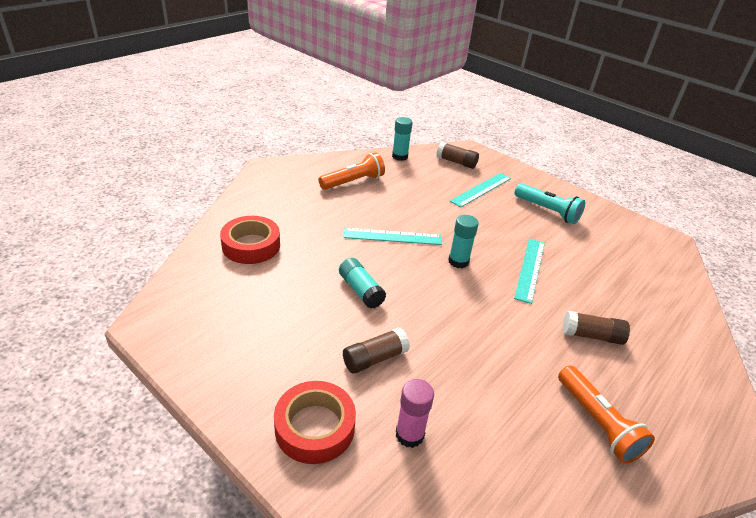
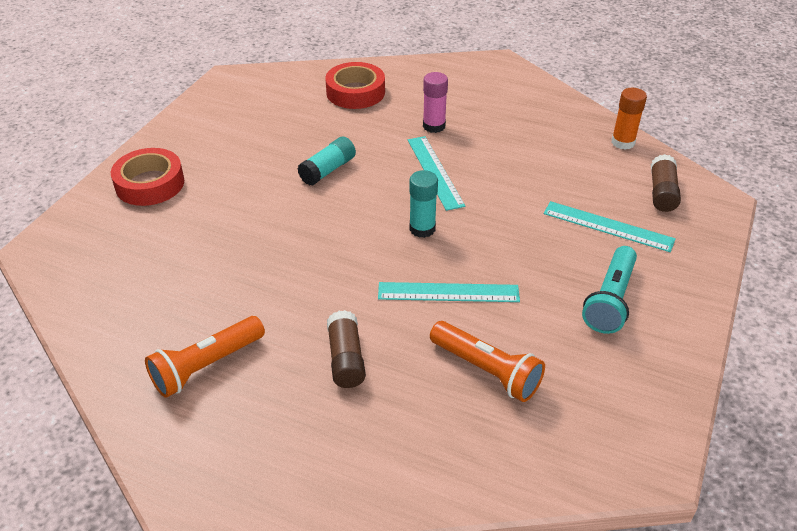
camera: 75 degrees right, 5 degrees up
orange flashlight [319,152,385,190] -> orange flashlight moved to [430,321,545,402]
brown glue stick [343,328,410,374] -> none
turquoise glue stick [392,117,413,161] -> orange glue stick [611,88,647,150]
pink glue stick [396,379,434,448] -> pink glue stick moved to [423,72,448,133]

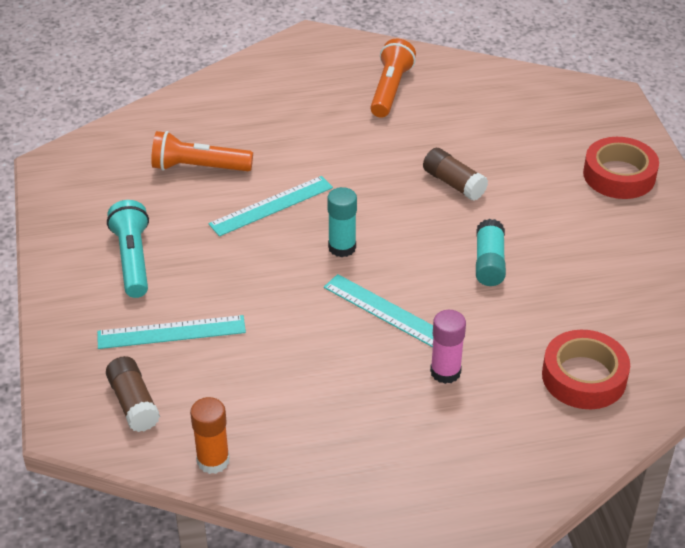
camera: 145 degrees right, 0 degrees up
brown glue stick [327,310,366,388] -> brown glue stick moved to [423,148,488,201]

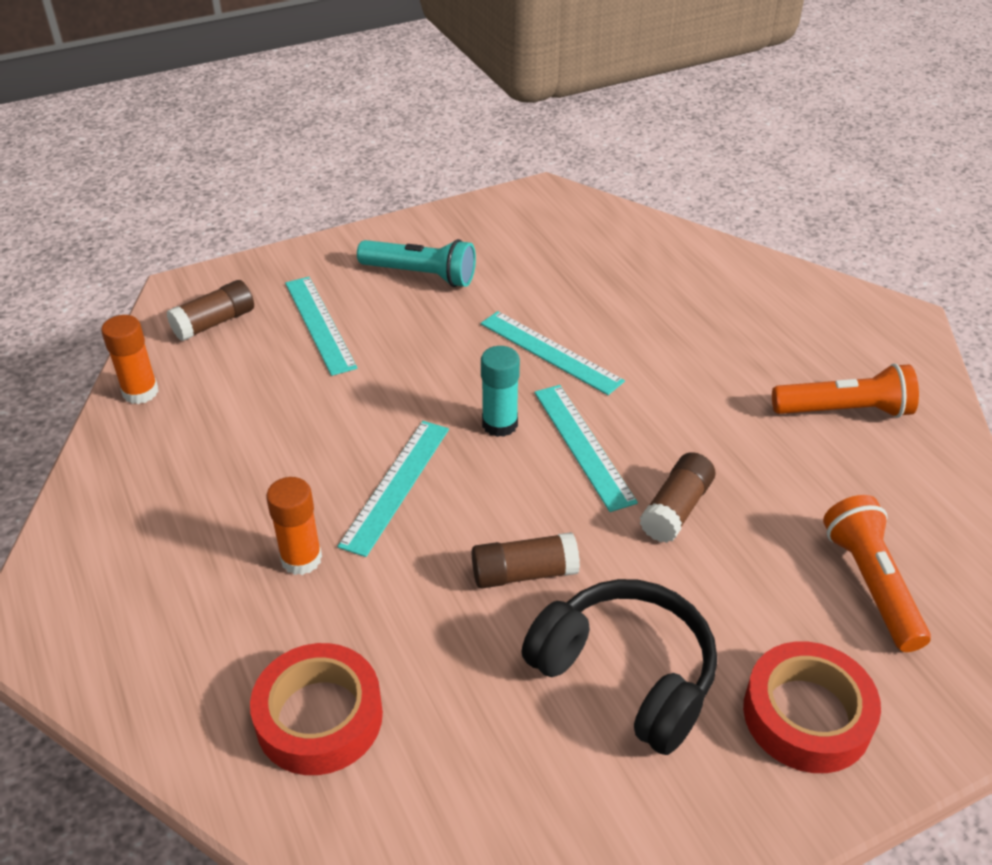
camera: 75 degrees right, 0 degrees up
turquoise flashlight [107,200,149,298] -> turquoise flashlight turned 45 degrees clockwise [357,239,476,287]
orange flashlight [151,131,253,171] -> orange flashlight moved to [823,495,931,652]
pink glue stick [430,310,466,384] -> orange glue stick [266,477,322,575]
turquoise glue stick [476,219,506,286] -> brown glue stick [472,532,580,589]
none -> black headphones [522,579,717,755]
none -> turquoise ruler [534,385,638,512]

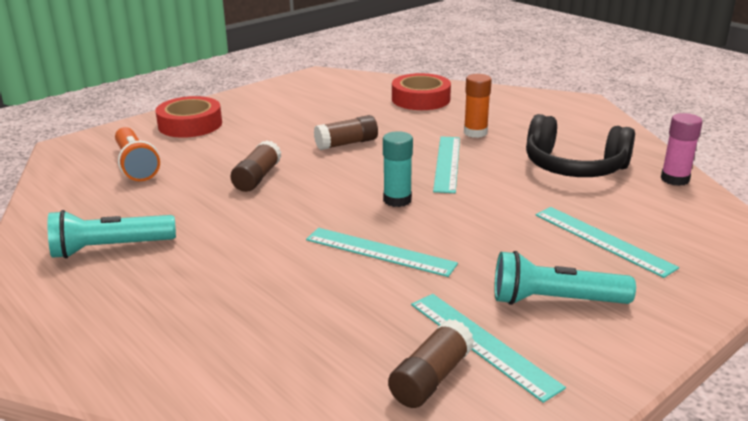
camera: 165 degrees right, 15 degrees down
orange glue stick [101,315,158,404] -> pink glue stick [661,113,703,186]
brown glue stick [166,280,254,341] -> brown glue stick moved to [388,319,474,408]
black headphones [522,579,717,755] -> black headphones moved to [526,114,635,177]
turquoise ruler [534,385,638,512] -> turquoise ruler moved to [411,294,566,403]
orange flashlight [772,363,919,418] -> turquoise flashlight [48,210,176,258]

